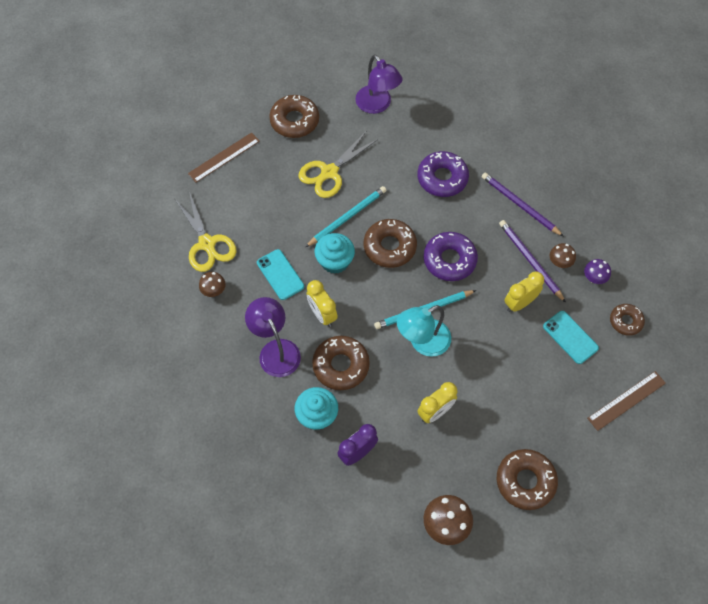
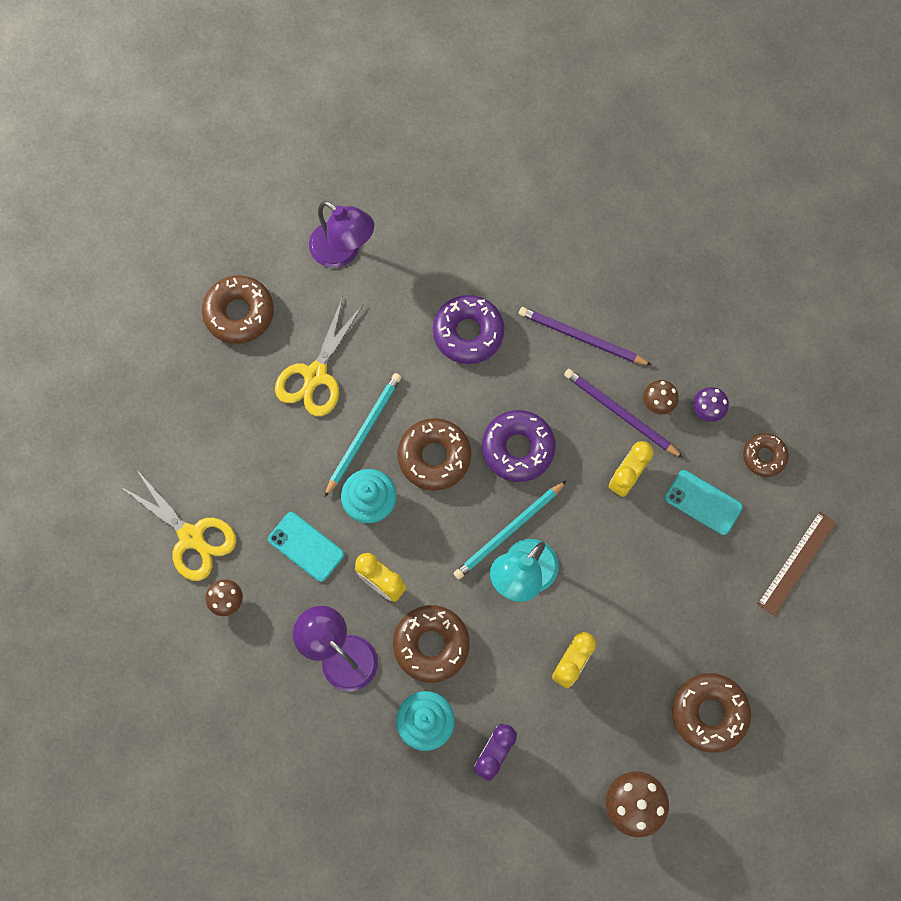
camera: 20 degrees left, 10 degrees up
brown ruler [188,132,260,182] -> none

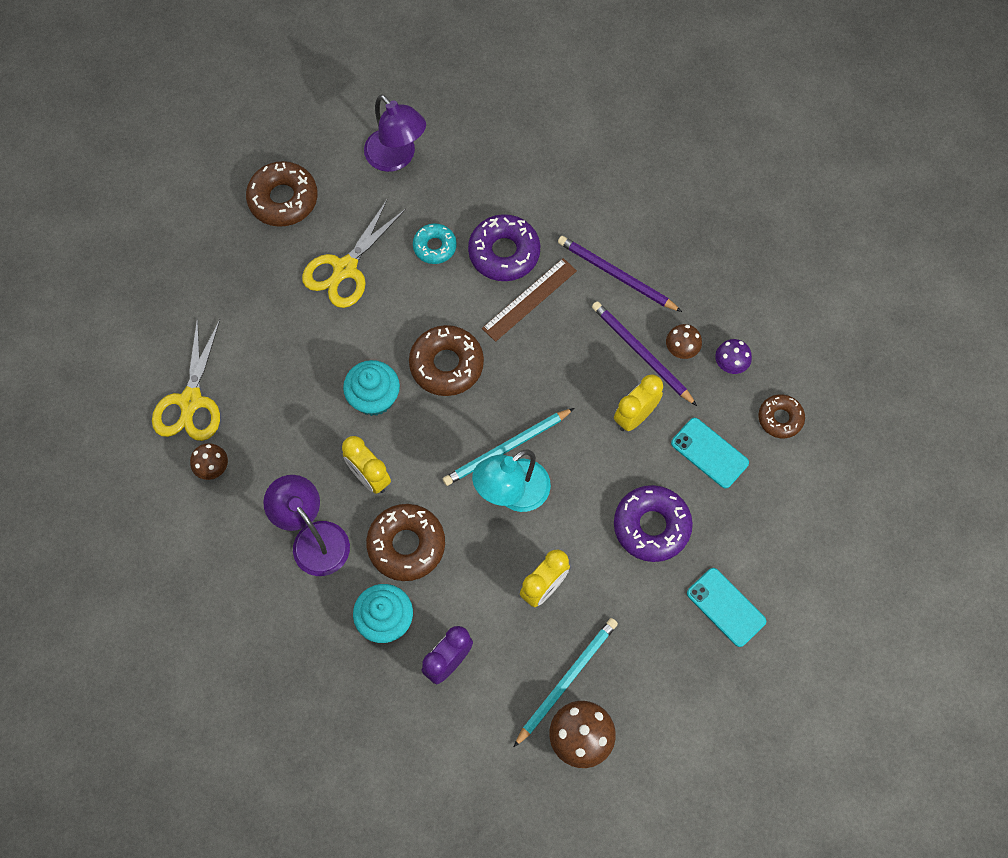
camera: 10 degrees right, 5 degrees down
yellow scissors [121,469,236,581] -> yellow scissors turned 45 degrees clockwise [152,317,220,441]
turquoise phone [268,512,344,582] -> turquoise phone moved to [687,568,766,647]
turquoise pencil [324,373,402,497] -> turquoise pencil moved to [514,618,618,747]
purple donut [482,410,556,482] -> purple donut moved to [614,485,693,562]
brown donut [672,673,751,753] -> none
brown ruler [757,511,836,616] -> brown ruler moved to [482,258,577,342]
none -> turquoise donut [413,223,457,264]

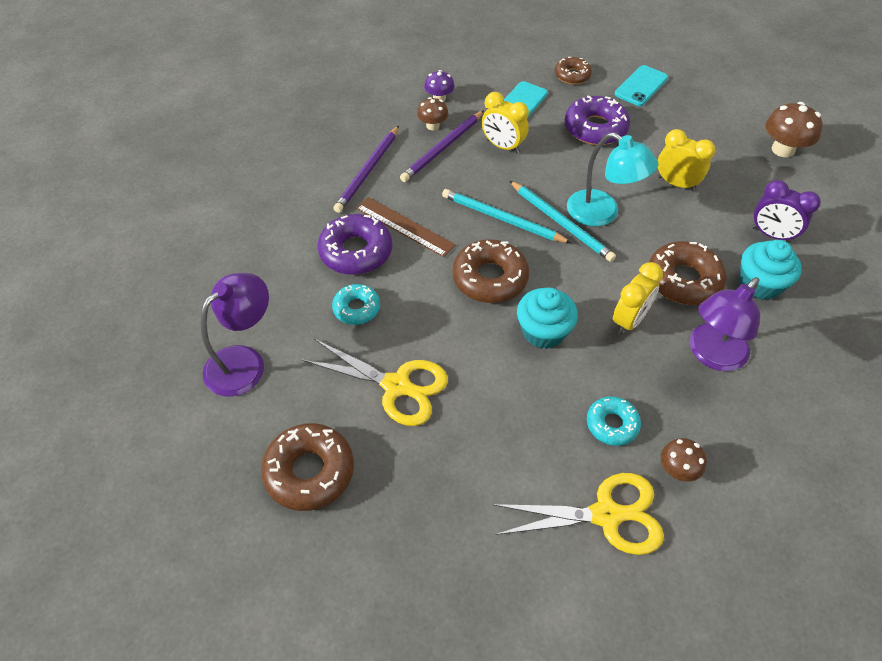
camera: 100 degrees left, 15 degrees down
turquoise pencil [514,618,618,747] -> turquoise pencil moved to [442,189,571,243]
brown donut [758,394,805,438] -> brown donut moved to [555,57,592,84]
none -> turquoise donut [587,396,641,446]

